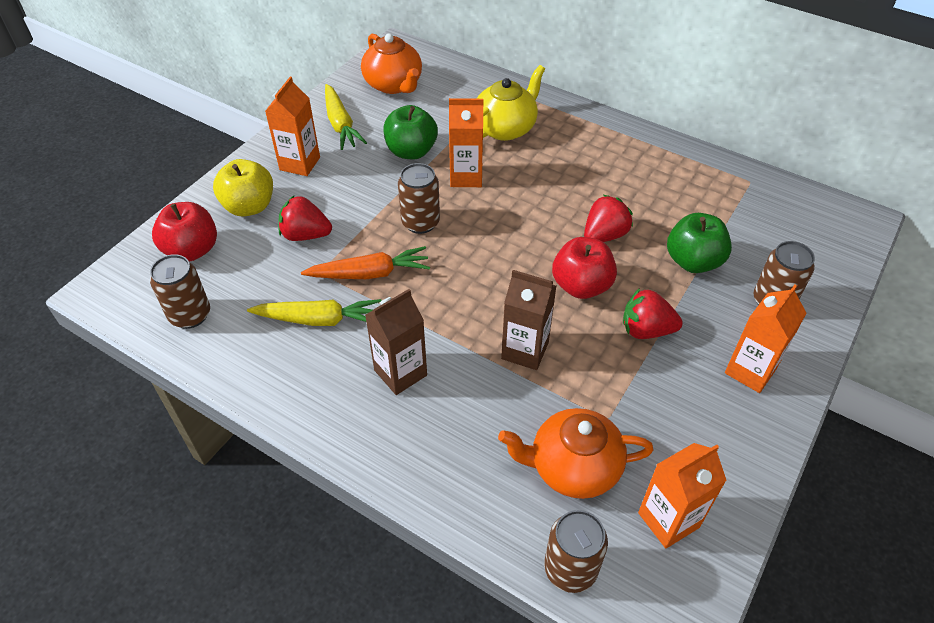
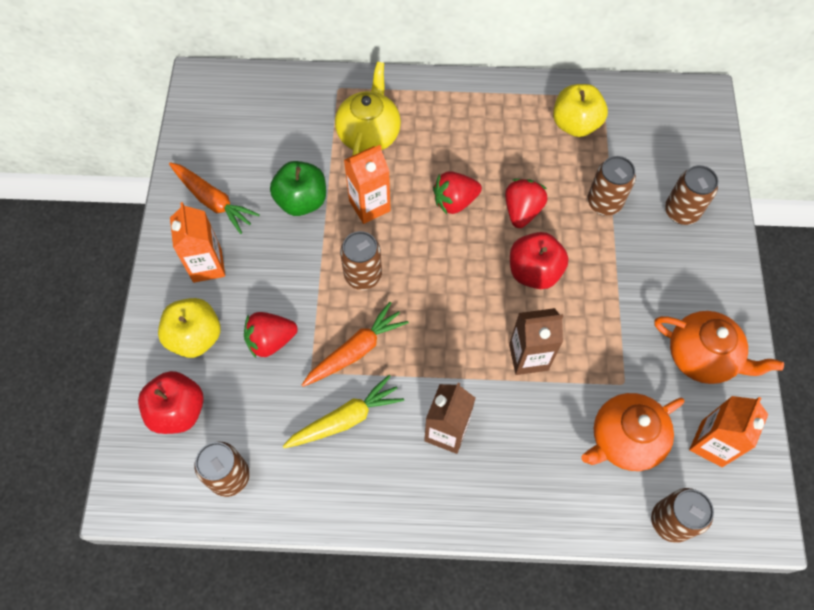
camera: 30 degrees left, 15 degrees up
yellow carrot [325,84,367,150] -> orange carrot [169,162,260,234]
orange teapot [361,33,422,94] -> orange teapot moved to [654,311,784,384]
red strawberry [623,288,683,339] -> red strawberry moved to [433,171,482,214]
green apple [667,213,732,273] -> brown can [587,156,636,215]
orange carton [725,285,807,393] -> none
none -> yellow apple [553,84,608,137]

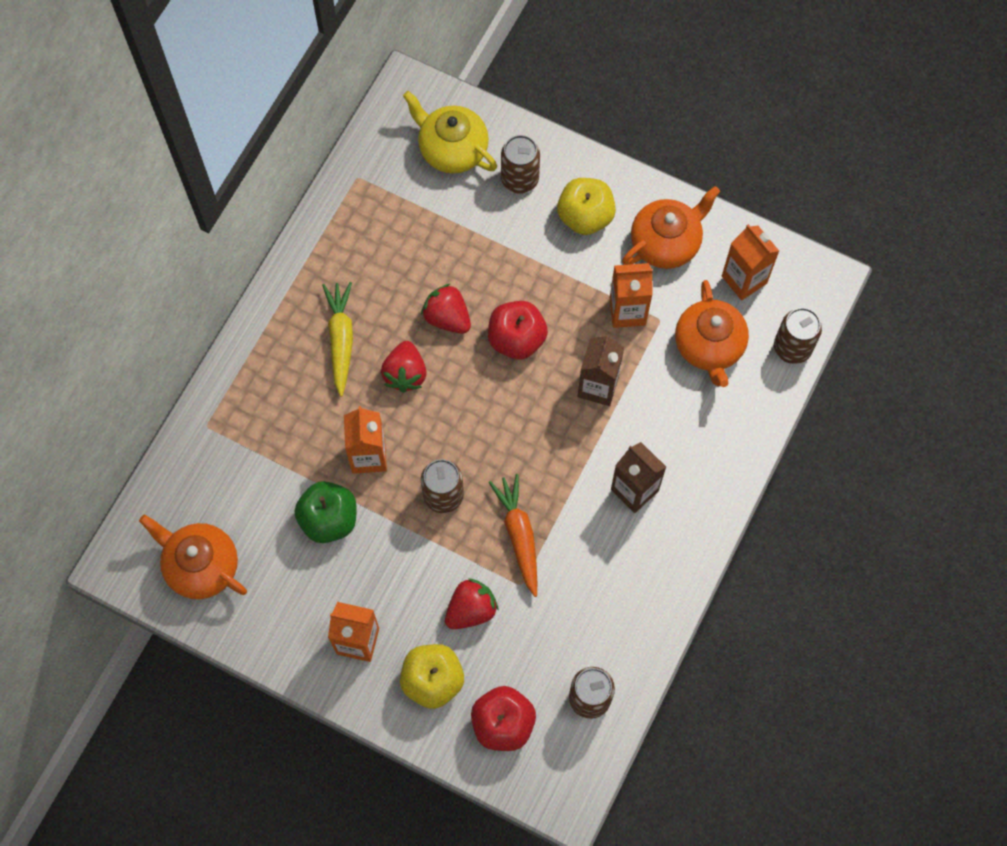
camera: 65 degrees left, 5 degrees up
orange carrot [169,162,260,234] -> none
red strawberry [244,312,298,358] -> red strawberry turned 135 degrees counterclockwise [445,578,499,629]
yellow carrot [283,375,404,448] -> yellow carrot moved to [322,282,353,397]
yellow teapot [335,62,401,156] -> yellow teapot moved to [403,91,497,174]
yellow apple [553,84,608,137] -> yellow apple moved to [557,178,616,235]
brown can [587,156,636,215] -> none
none -> orange teapot [139,514,247,599]
none -> orange carton [610,263,653,328]

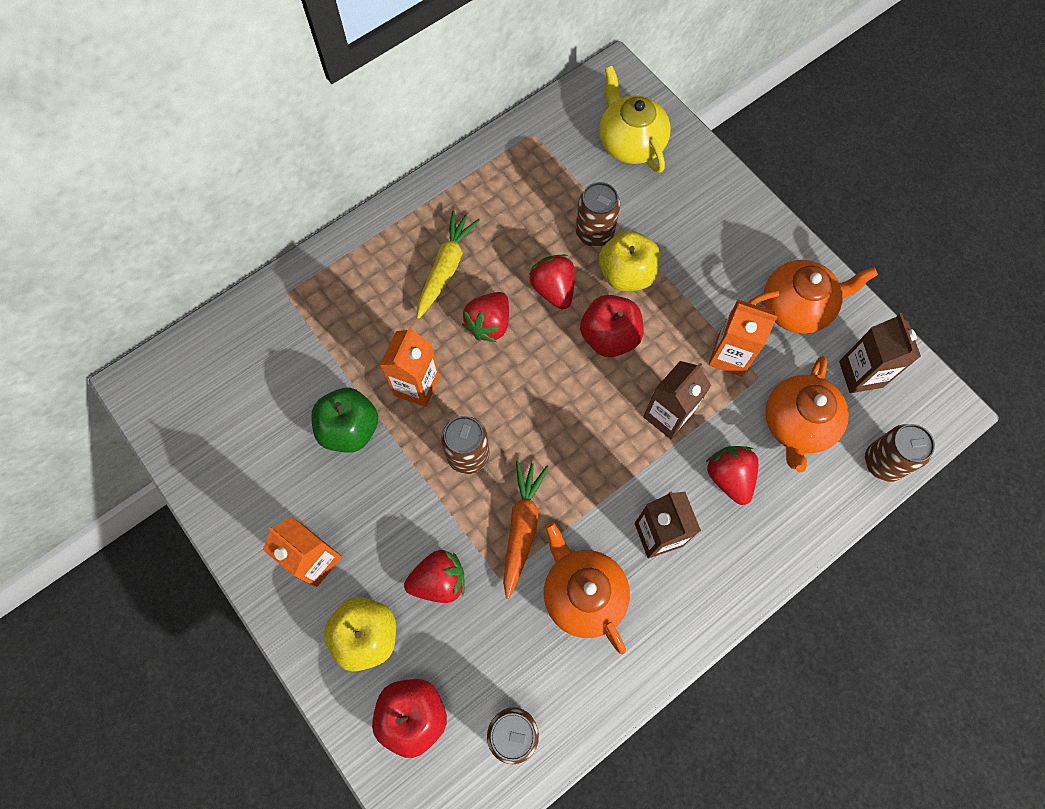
camera: 25 degrees right, 0 degrees up
orange teapot [139,514,247,599] -> orange teapot moved to [544,522,630,654]
brown can [501,135,540,194] -> brown can moved to [576,182,620,247]
yellow apple [557,178,616,235] -> yellow apple moved to [599,231,660,291]
orange carton [722,224,779,300] -> brown carton [839,313,921,393]
none -> red strawberry [706,446,759,505]

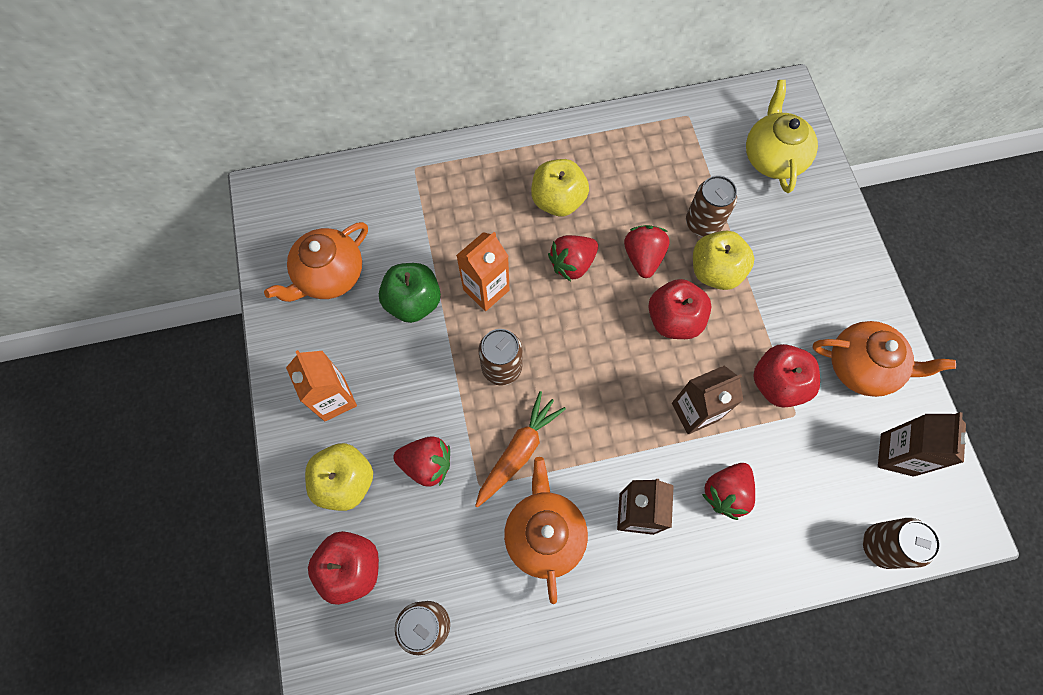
camera: 25 degrees right, 0 degrees up
yellow carrot [417,210,480,319] -> yellow apple [531,159,589,216]
red strawberry [706,446,759,505] -> red strawberry turned 150 degrees counterclockwise [702,463,755,520]
orange carton [709,300,778,377] -> red apple [753,344,820,408]
orange teapot [765,356,849,473] -> orange teapot moved to [264,222,368,302]

